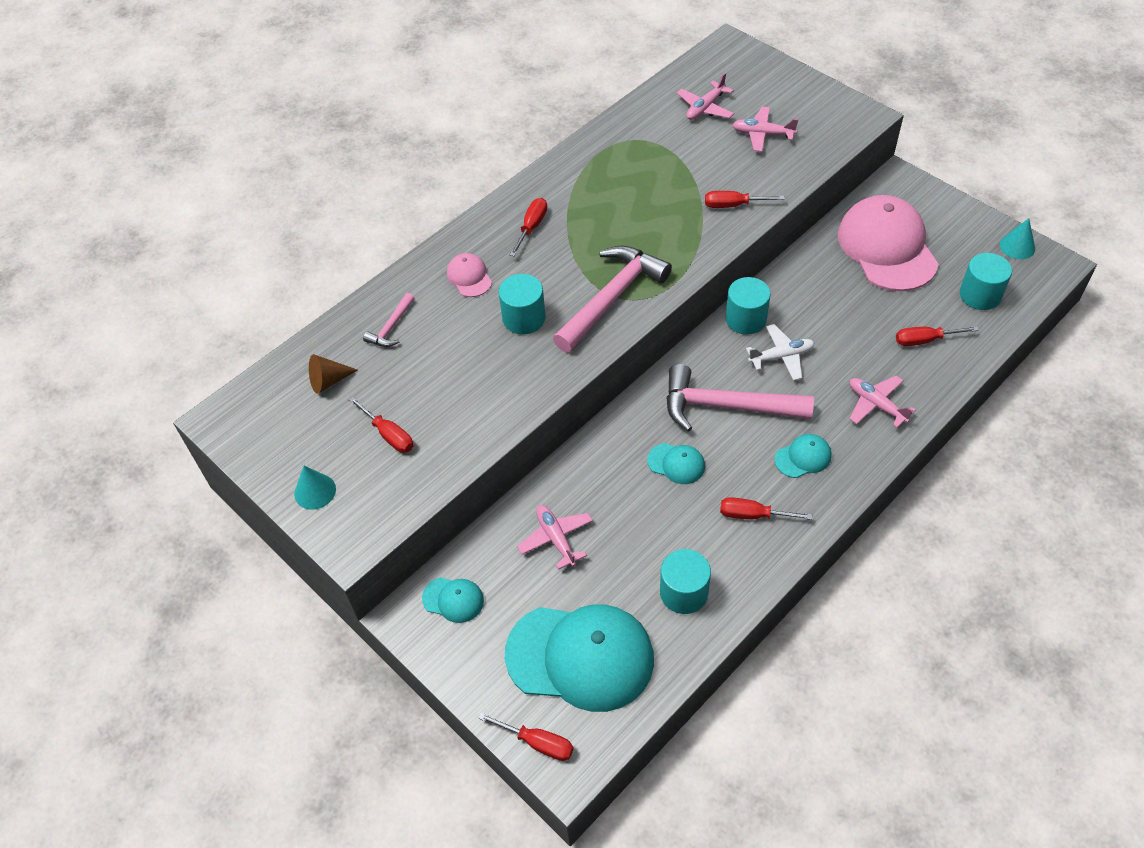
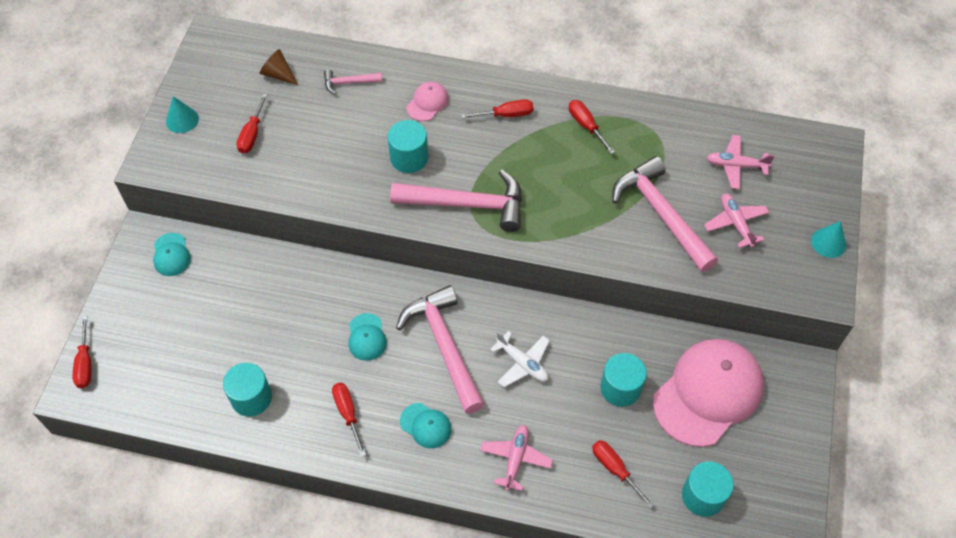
camera: 55 degrees right, 5 degrees up
turquoise cap [505,604,654,712] -> none
pink plane [517,505,593,570] -> none
red screwdriver [705,191,785,208] -> red screwdriver moved to [569,100,615,154]
turquoise cylinder [725,277,771,334] -> turquoise cylinder moved to [600,353,646,407]
turquoise cone [1000,218,1035,259] -> turquoise cone moved to [811,221,846,258]
none -> pink hammer [612,156,718,272]

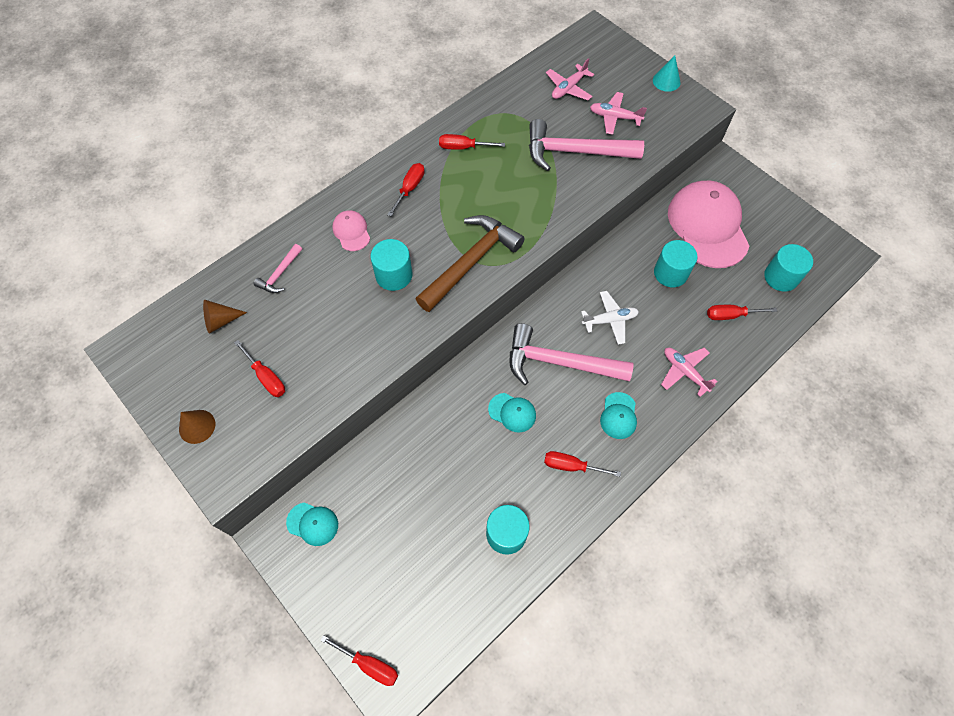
camera: 55 degrees left, 5 degrees up
turquoise cone [166,96,199,133] -> brown cone [179,410,215,444]
pink hammer [390,170,522,232] -> brown hammer [416,215,525,312]
turquoise cap [400,403,452,448] -> turquoise cap turned 120 degrees clockwise [600,392,637,439]

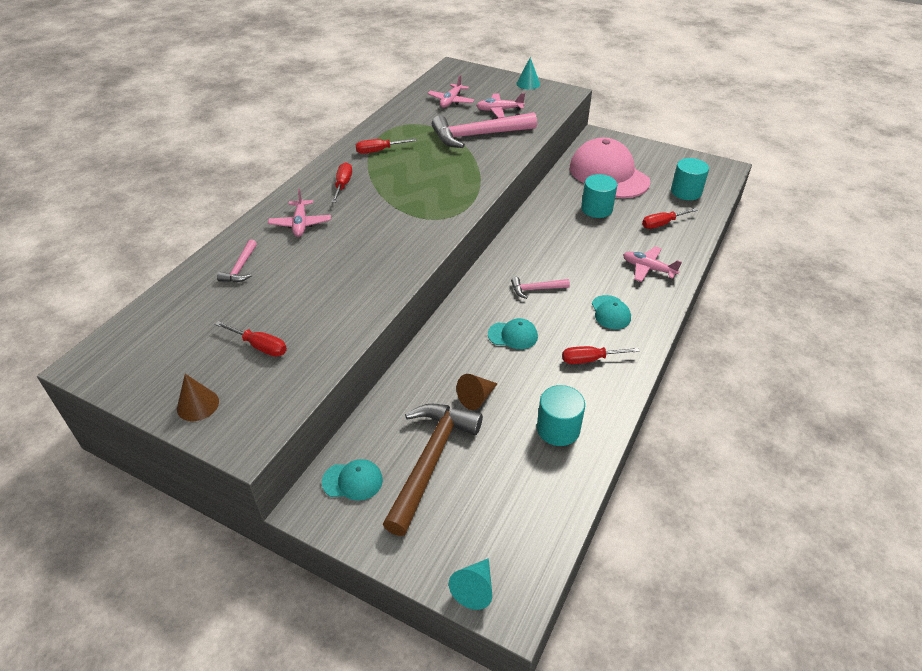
camera: 20 degrees left, 20 degrees down
brown cone [203,300,247,334] -> brown cone moved to [457,374,498,410]
red screwdriver [320,635,398,686] -> turquoise cone [449,558,492,610]
pink cap [332,210,370,251] -> pink plane [268,189,331,237]
turquoise cylinder [370,239,412,291] -> none
brown hammer [416,215,525,312] -> brown hammer moved to [383,404,483,536]
pink hammer [510,323,634,385] -> pink hammer [511,277,570,299], size x0.47
white plane [581,291,639,345] -> none

